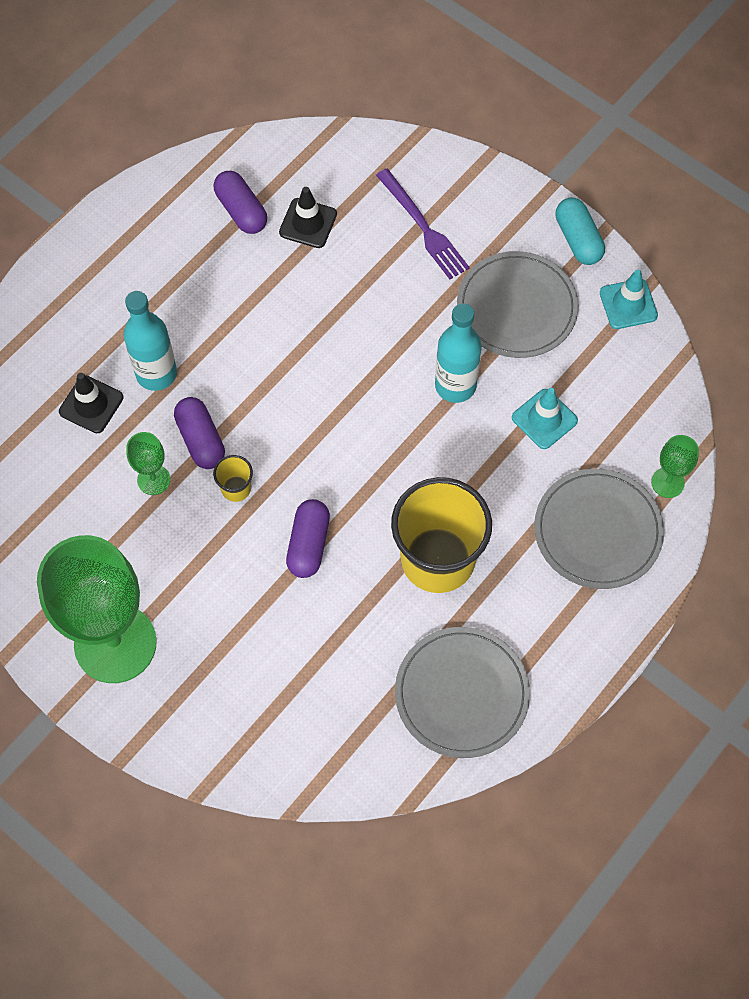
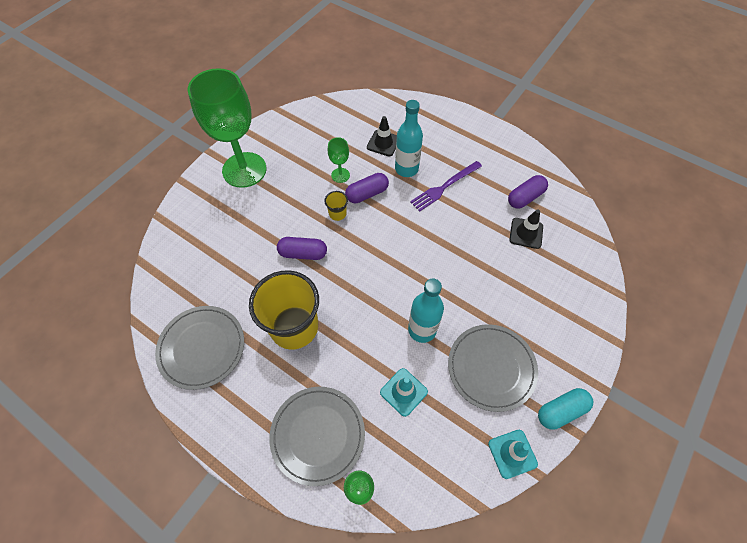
camera: 85 degrees right, 5 degrees down
purple fork [376,169,470,279] -> purple fork moved to [410,161,482,211]

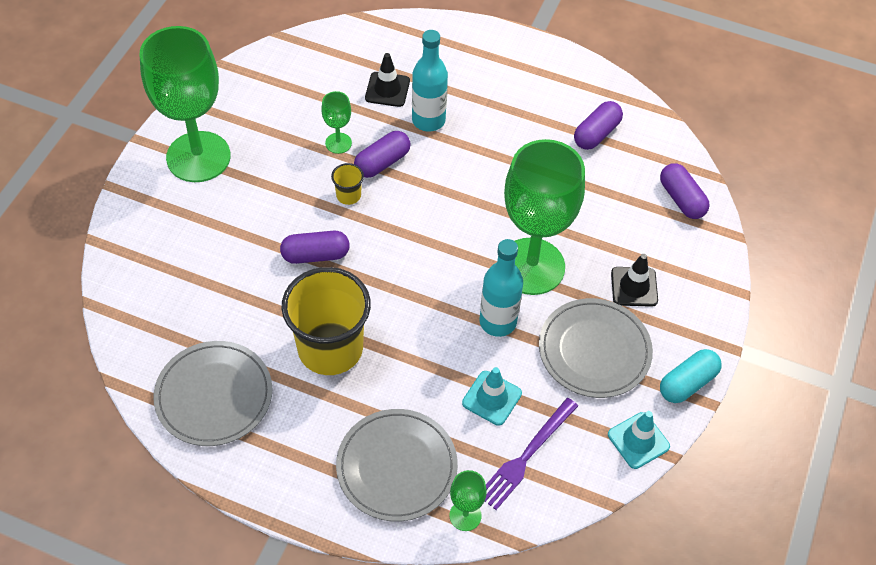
camera: 15 degrees left, 5 degrees down
purple fork [410,161,482,211] -> purple fork moved to [485,398,578,510]
black traffic cone [509,209,543,249] -> black traffic cone moved to [611,254,658,307]
none -> green goblet [504,139,585,295]
none -> purple capsule [660,163,710,219]

